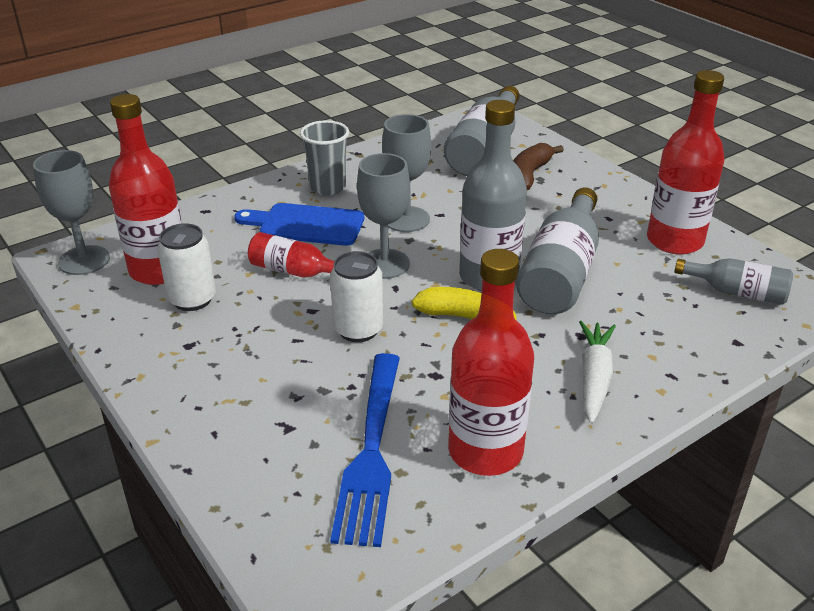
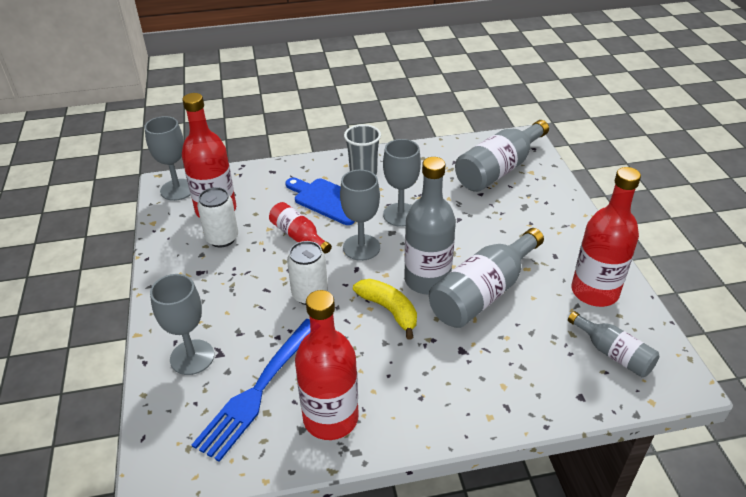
camera: 25 degrees right, 5 degrees up
brown banana [513,143,564,190] -> none
white carrot [579,321,616,424] -> none
none -> grey goblet [150,274,214,375]

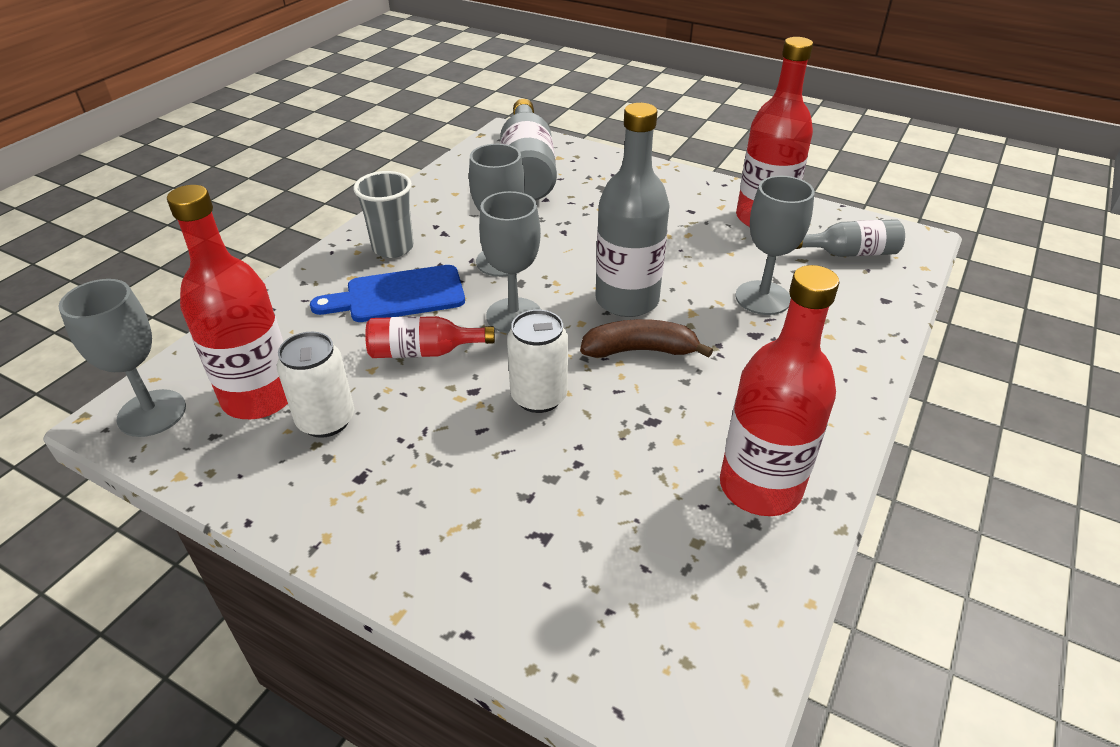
camera: 50 degrees left, 0 degrees up
grey goblet [150,274,214,375] -> grey goblet moved to [735,176,815,315]
blue fork [192,319,311,462] -> none
yellow banana [353,279,417,340] -> brown banana [580,319,713,358]
grey bottle [429,228,544,328] -> none

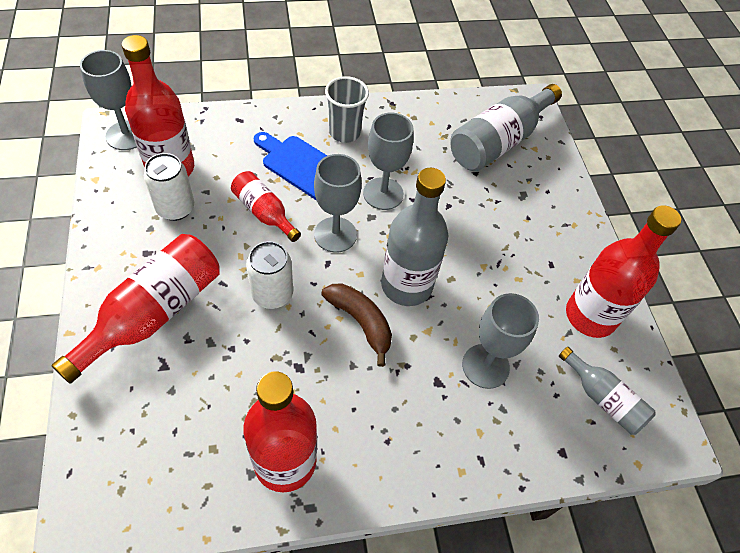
camera: 45 degrees right, 15 degrees up
none -> red bottle [52,234,219,384]

